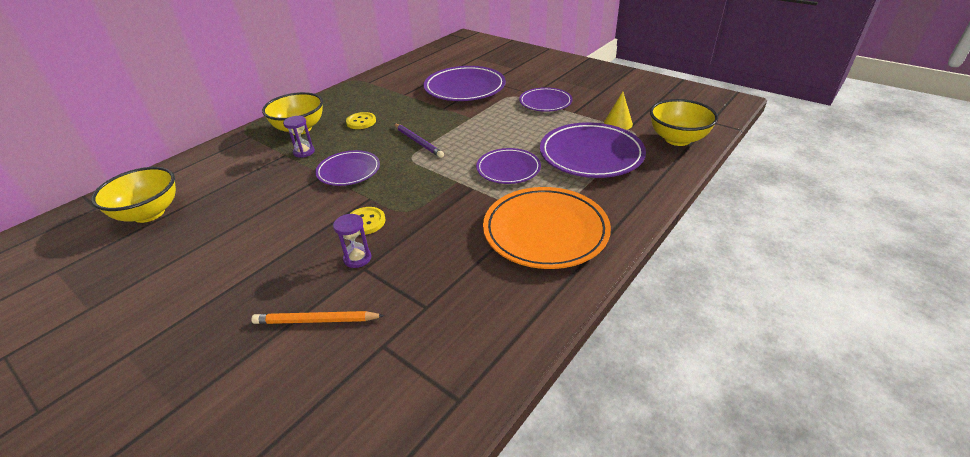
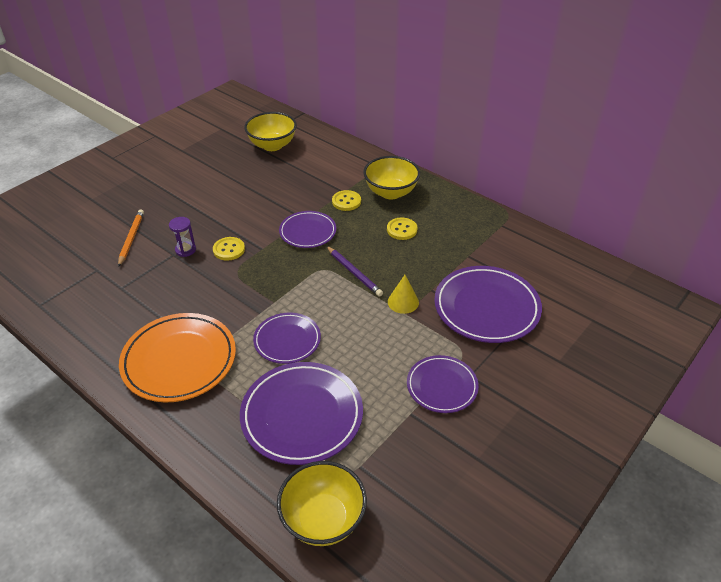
camera: 90 degrees right, 5 degrees up
purple hourglass [283,116,315,158] -> yellow button [332,190,361,211]
purple pencil [394,123,444,158] -> purple pencil turned 90 degrees counterclockwise [326,246,383,297]
yellow cone [604,92,633,130] -> yellow cone moved to [388,275,419,314]

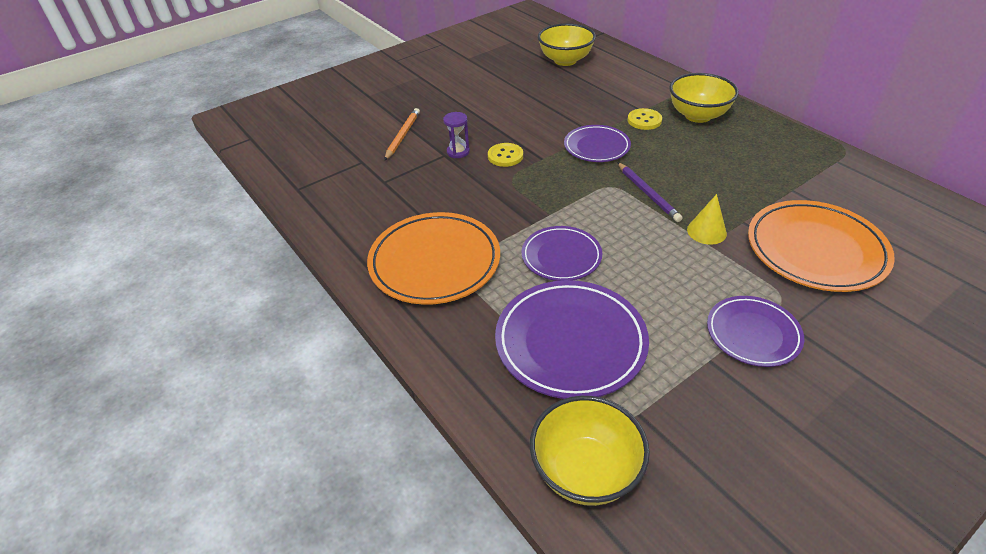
camera: 15 degrees right, 0 degrees up
yellow button [387,218,418,240] -> none
purple plate [434,266,542,343] -> orange plate [748,200,895,292]

